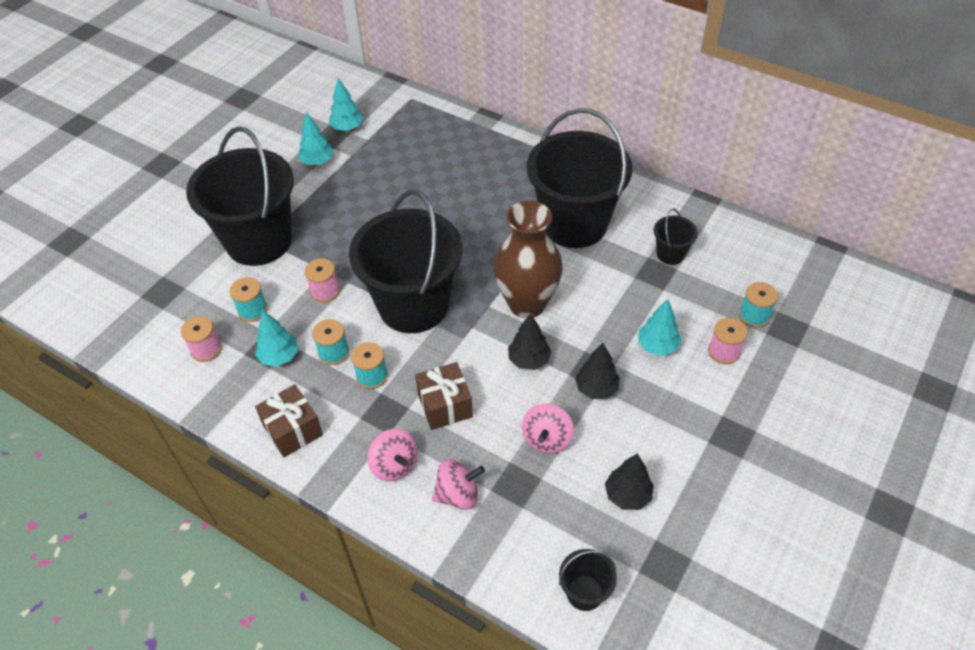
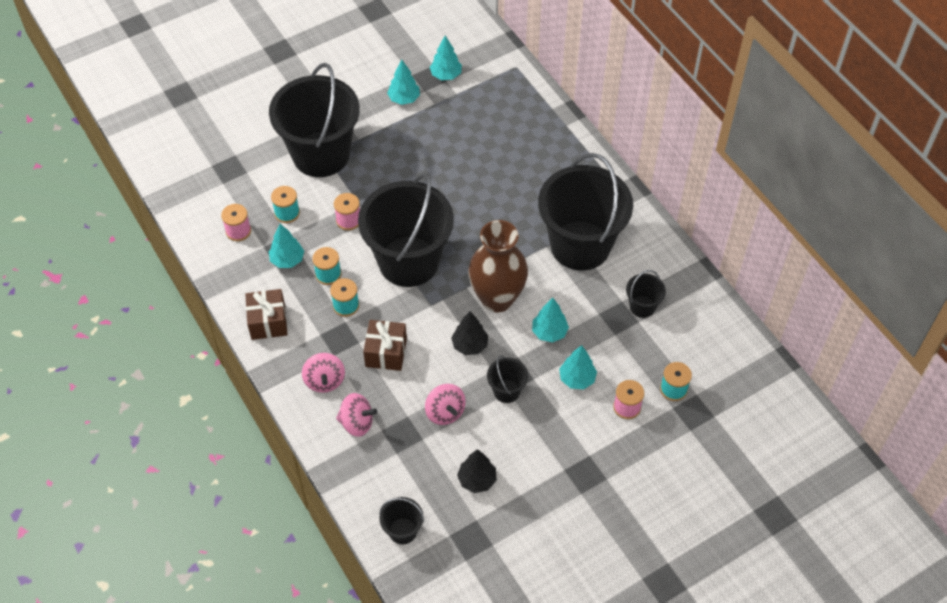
camera: 25 degrees right, 5 degrees up
pink spinning top [522,404,574,454] -> pink spinning top turned 75 degrees counterclockwise [425,384,466,425]
black tree [575,343,620,399] -> black bucket [487,355,528,403]
none -> turquoise tree [532,298,569,343]

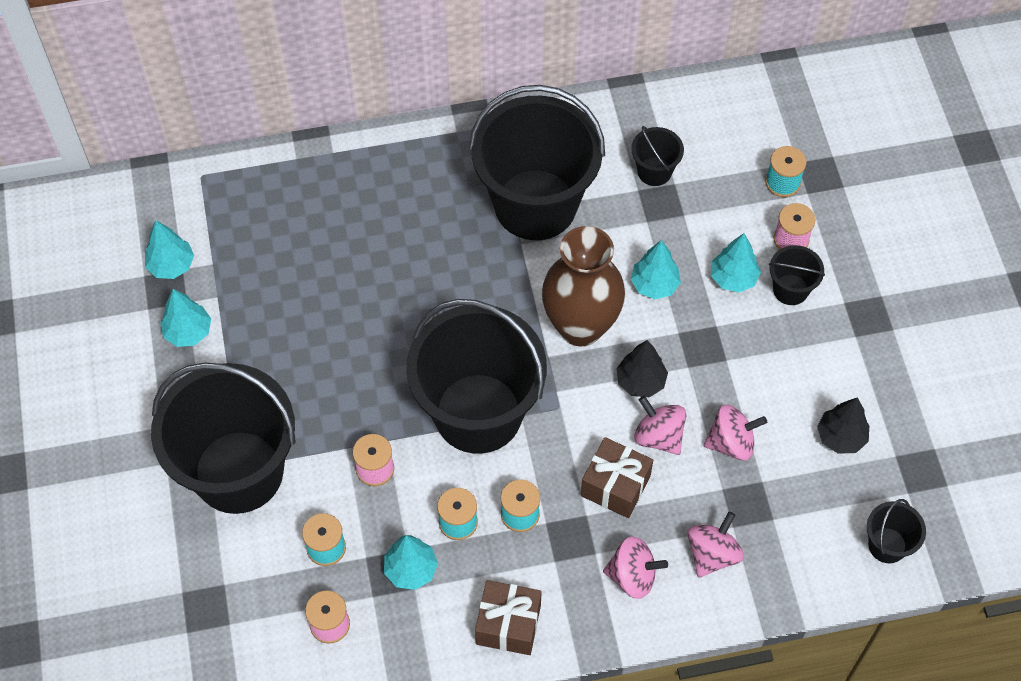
camera: 70 degrees left, 5 degrees up
black bucket [487,355,528,403] -> black bucket moved to [769,245,825,305]
none -> pink spinning top [634,396,686,455]

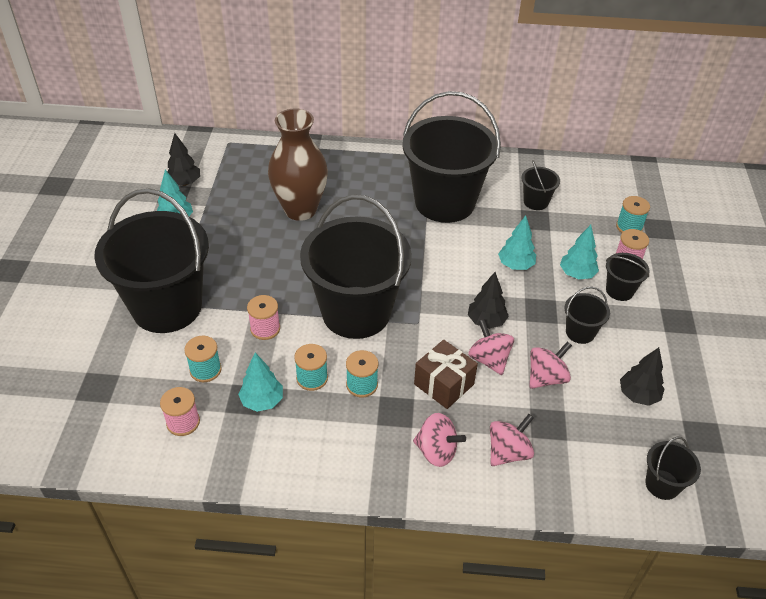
camera: 15 degrees right, 15 degrees down
turquoise tree [145,220,194,279] -> black tree [167,133,200,186]
brown gift [475,580,542,655] -> none
brown vase [542,226,625,346] -> brown vase moved to [268,108,328,221]
pink spinning top [703,405,767,461] -> pink spinning top turned 45 degrees counterclockwise [529,342,572,389]
none -> black bucket [565,286,610,344]

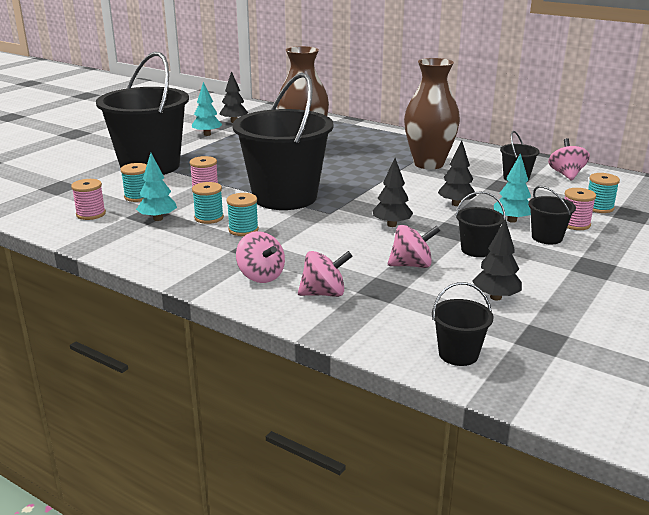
camera: 30 degrees right, 20 degrees down
black bucket [402,91,501,223] -> brown vase [404,58,460,169]
brown gift [414,340,478,409] -> none
pink spinning top [468,319,514,375] -> pink spinning top moved to [548,138,590,181]
turquoise tree [498,215,536,270] -> black tree [438,140,477,206]

